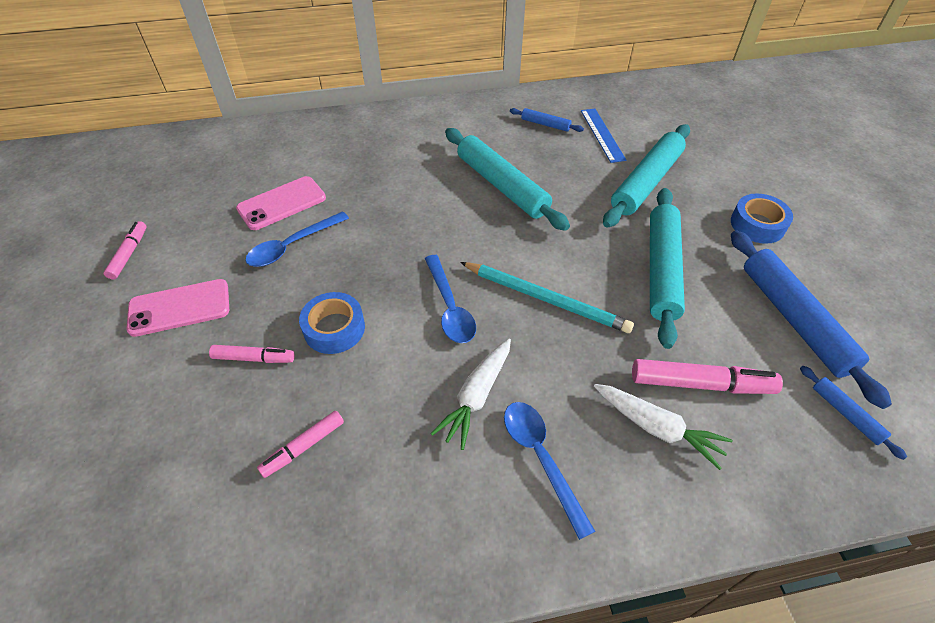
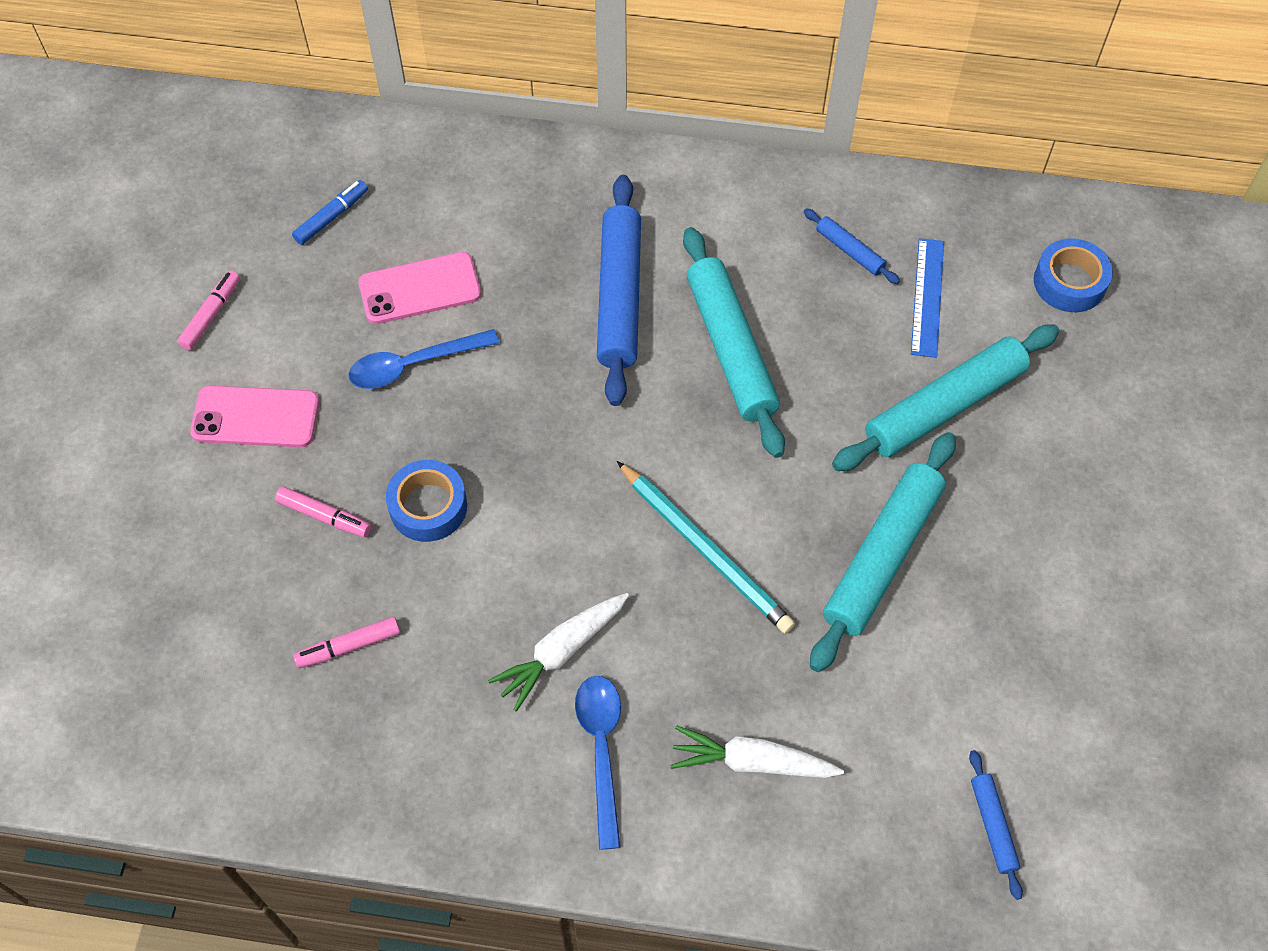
camera: 20 degrees right, 10 degrees up
blue spoon [425,255,476,343] -> none
white carrot [594,384,732,470] -> white carrot turned 135 degrees clockwise [670,726,844,778]
pink marker [632,359,783,394] -> none
blue tape [731,194,793,244] -> blue tape moved to [1034,239,1113,312]
blue rolling pin [731,230,892,409] -> blue rolling pin moved to [597,175,641,406]
none -> blue marker [292,180,368,245]

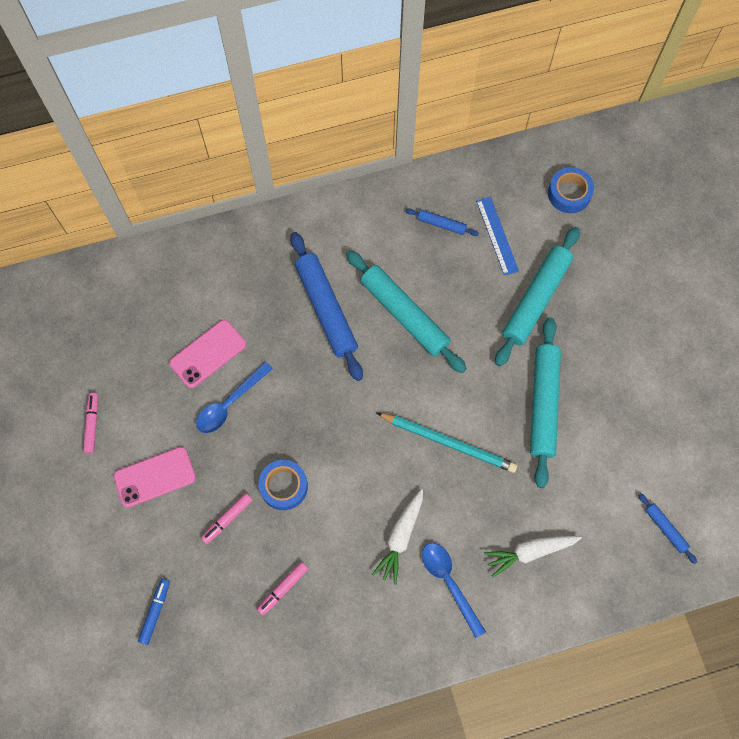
camera: 25 degrees left, 10 degrees up
pink marker [275,486,371,537] -> pink marker turned 135 degrees clockwise [201,493,253,544]
blue marker [292,180,368,245] -> blue marker moved to [138,579,170,645]

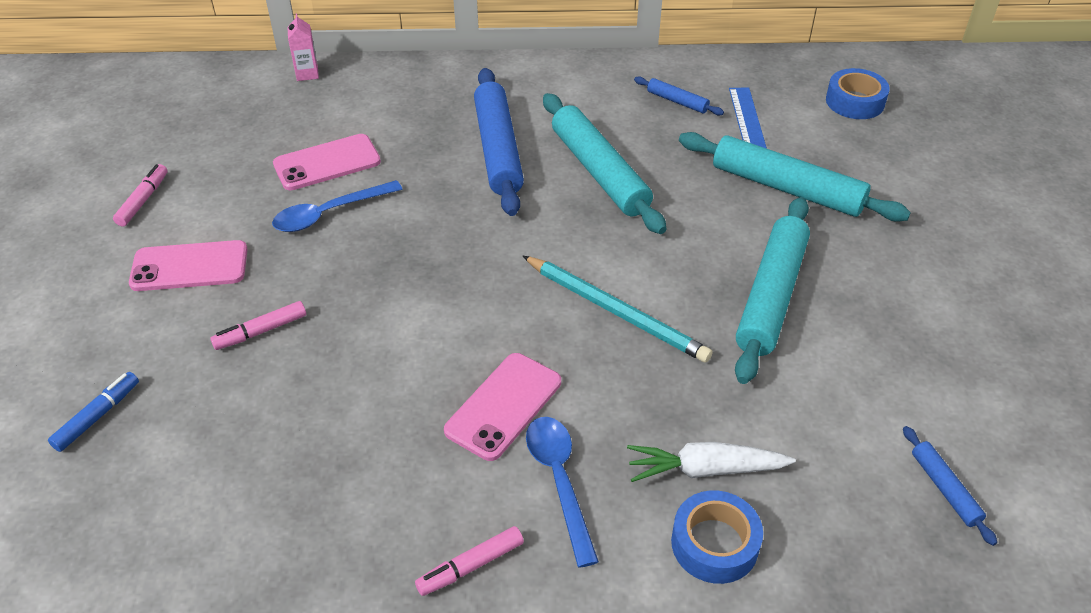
camera: 15 degrees right, 25 degrees down
pink marker [257,562,308,615] -> pink marker moved to [415,526,524,596]
blue tape [258,460,308,510] -> blue tape moved to [671,490,763,584]
white carrot [372,489,423,585] -> pink phone [444,353,561,461]
turquoise rolling pin [495,227,580,366] -> turquoise rolling pin turned 75 degrees clockwise [679,132,911,222]
none -> pink carton [287,13,319,81]

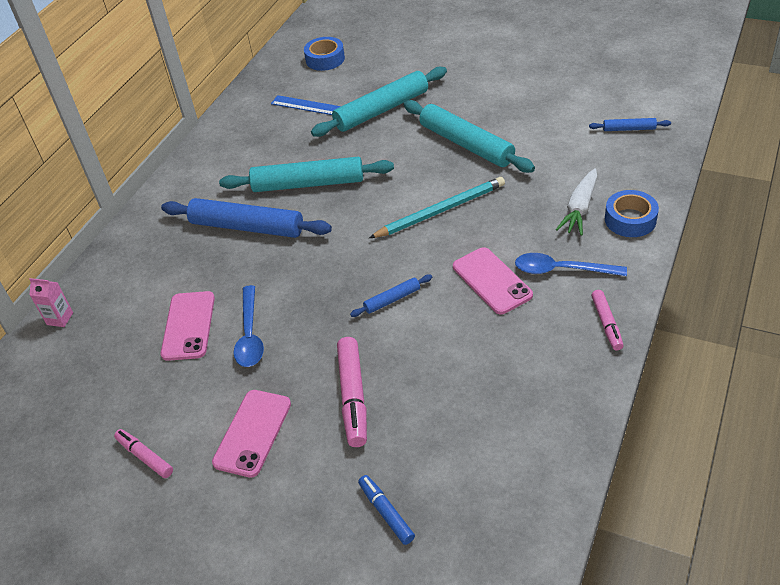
camera: 60 degrees left, 0 degrees up
pink marker [210,301,306,350] -> pink marker [337,337,367,447], size x1.65
blue rolling pin [634,76,724,116] -> blue rolling pin moved to [350,275,432,317]

